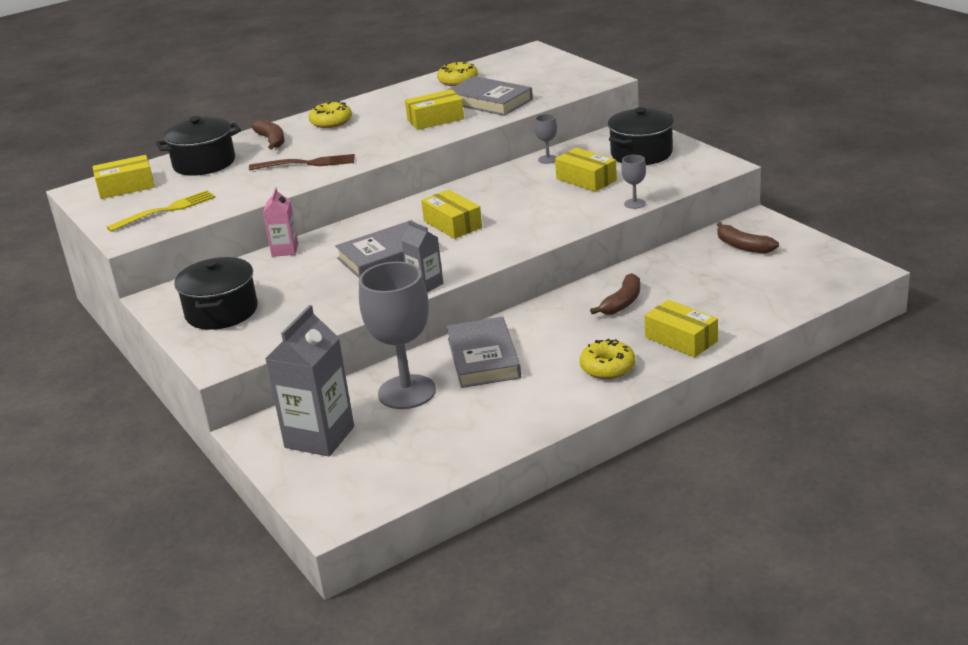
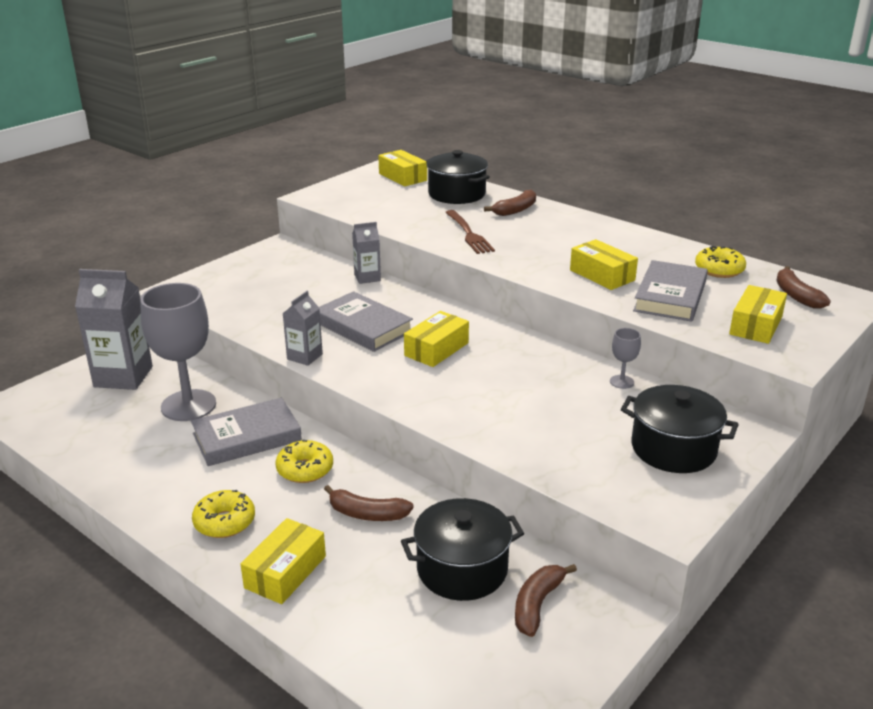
camera: 70 degrees right, 0 degrees up
yellow fork [106,190,216,232] -> none
black pot [174,257,258,330] -> black pot moved to [401,498,524,601]
pink carton [263,187,298,257] -> grey carton [352,222,381,284]
yellow donut [309,101,352,128] -> yellow donut moved to [275,440,333,483]
yellow box [555,148,617,192] -> yellow box moved to [729,285,787,344]
grey goblet [621,155,646,209] -> none
none -> brown banana [776,266,831,308]

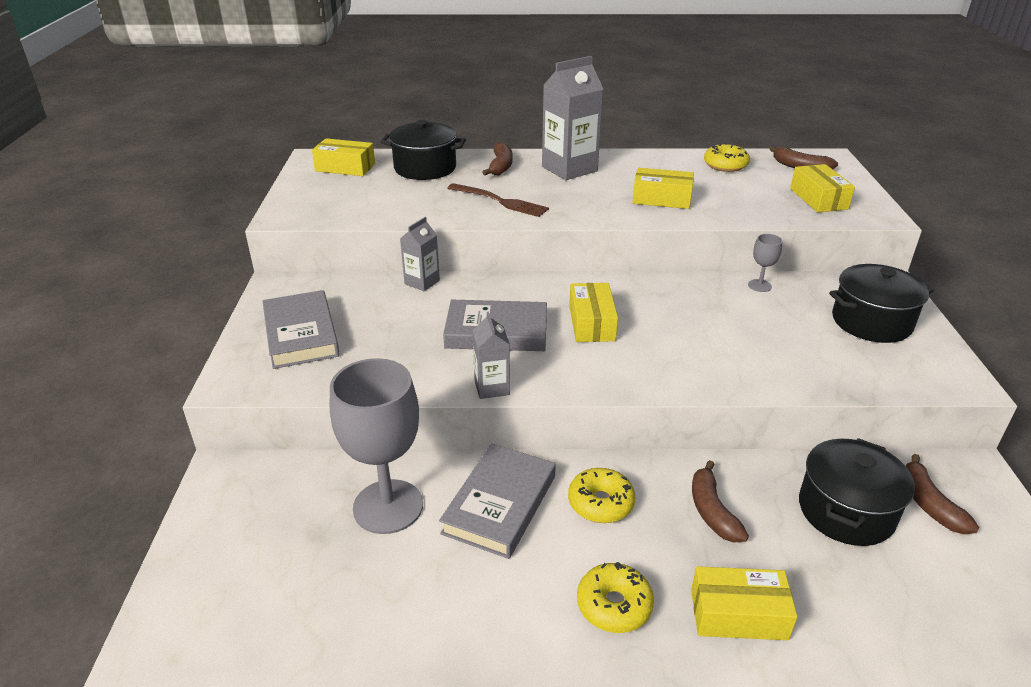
camera: 40 degrees left, 5 degrees up
grey carton [75,269,153,390] -> grey carton moved to [542,56,603,180]
yellow box [241,518,326,604] -> yellow box turned 75 degrees counterclockwise [691,566,798,640]
brown banana [324,485,414,521] -> brown banana turned 105 degrees clockwise [692,460,749,543]
grey book [633,260,708,322] -> grey book moved to [263,290,340,369]

